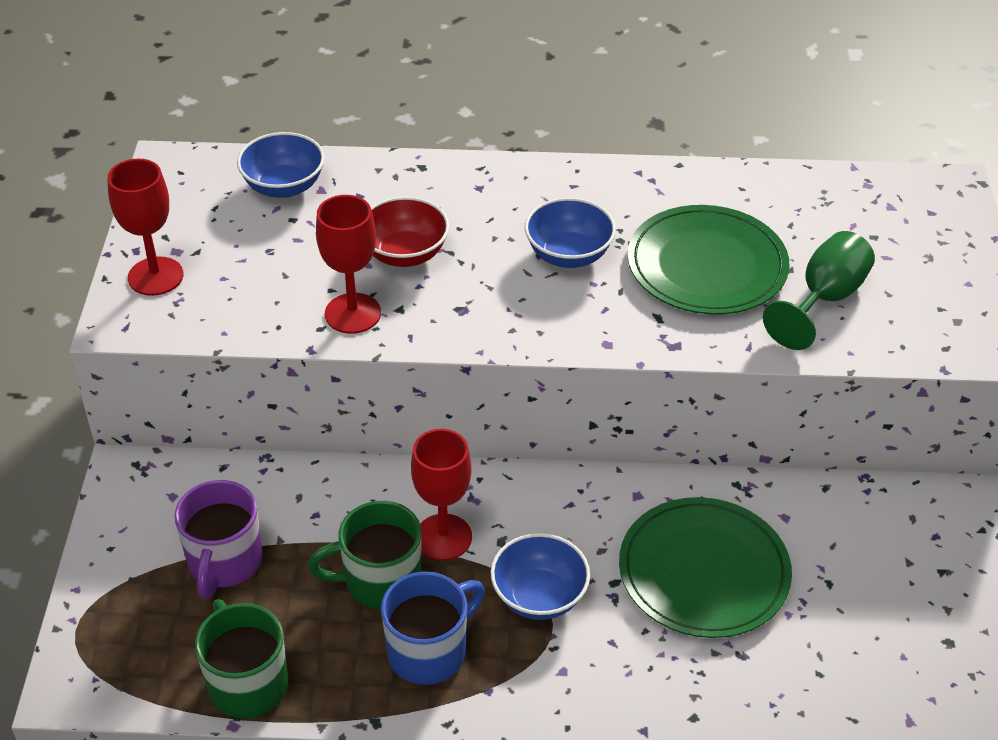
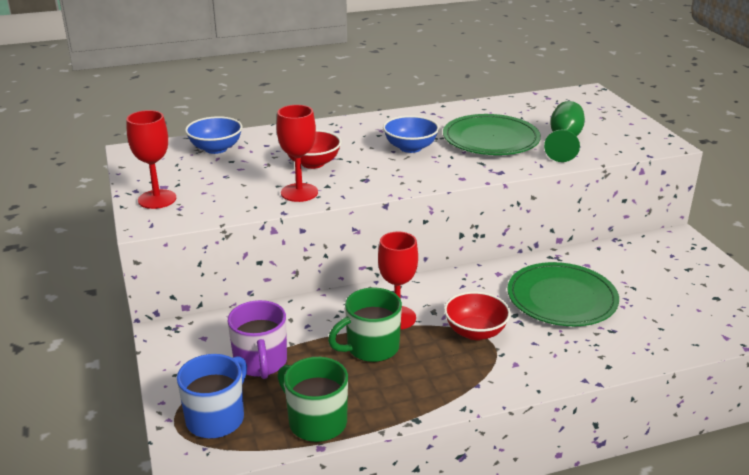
camera: 20 degrees left, 15 degrees down
blue mug [381,572,485,685] -> blue mug moved to [177,354,247,439]
blue bowl [490,533,590,620] -> red bowl [444,292,511,340]

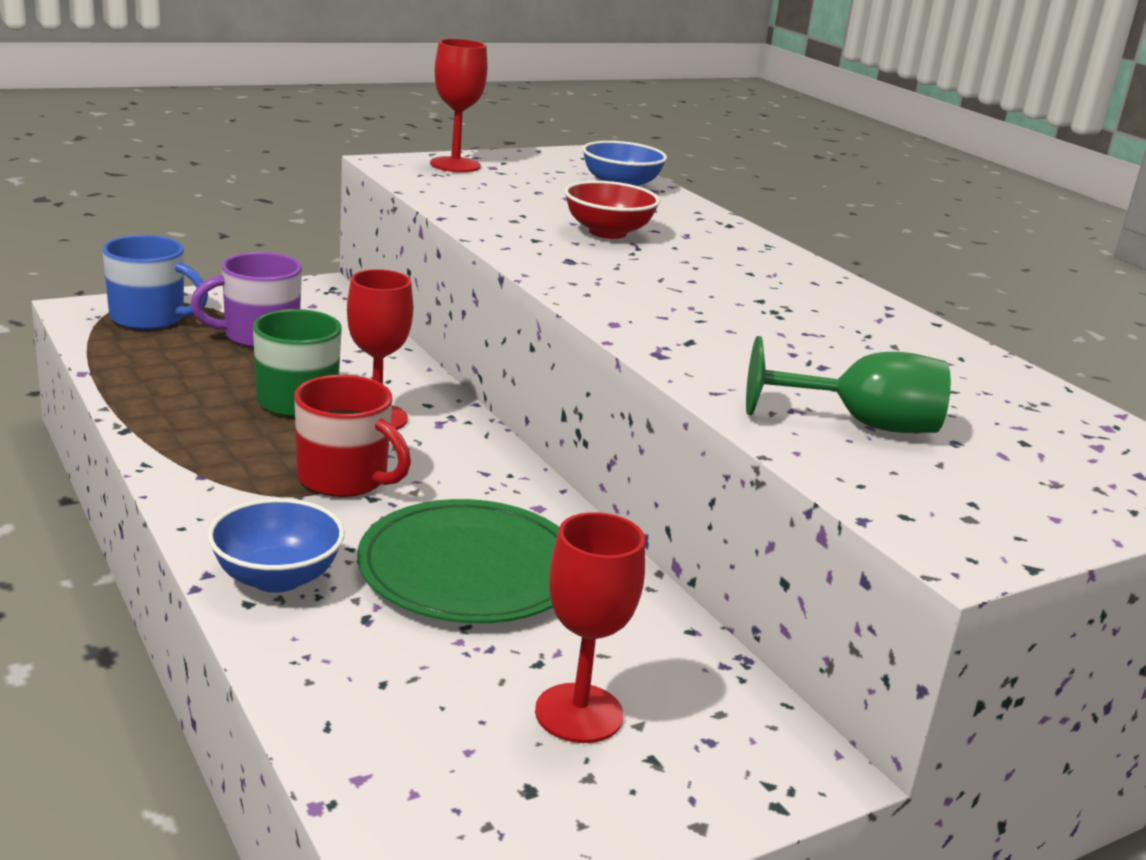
camera: 75 degrees right, 5 degrees down
red goblet [276,105,318,202] -> red goblet moved to [535,512,645,743]
green mug [277,357,348,442] -> none
blue bowl [383,116,439,153] -> blue bowl moved to [207,498,345,593]
green plate [443,114,541,155] -> none
red bowl [444,292,511,340] -> red mug [294,375,411,497]

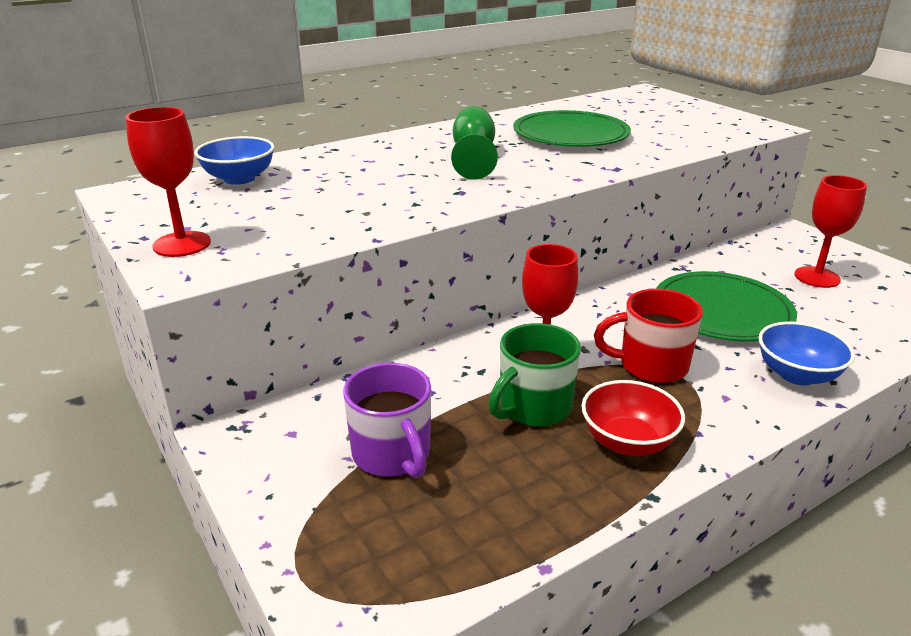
camera: 90 degrees left, 5 degrees up
blue mug [103,235,208,330] -> none
red mug [294,375,411,497] -> red mug turned 120 degrees counterclockwise [594,289,703,383]
red bowl [564,181,660,239] -> red bowl moved to [581,380,685,456]
green goblet [746,336,951,433] -> green goblet moved to [451,106,498,180]
none -> green plate [513,110,631,147]

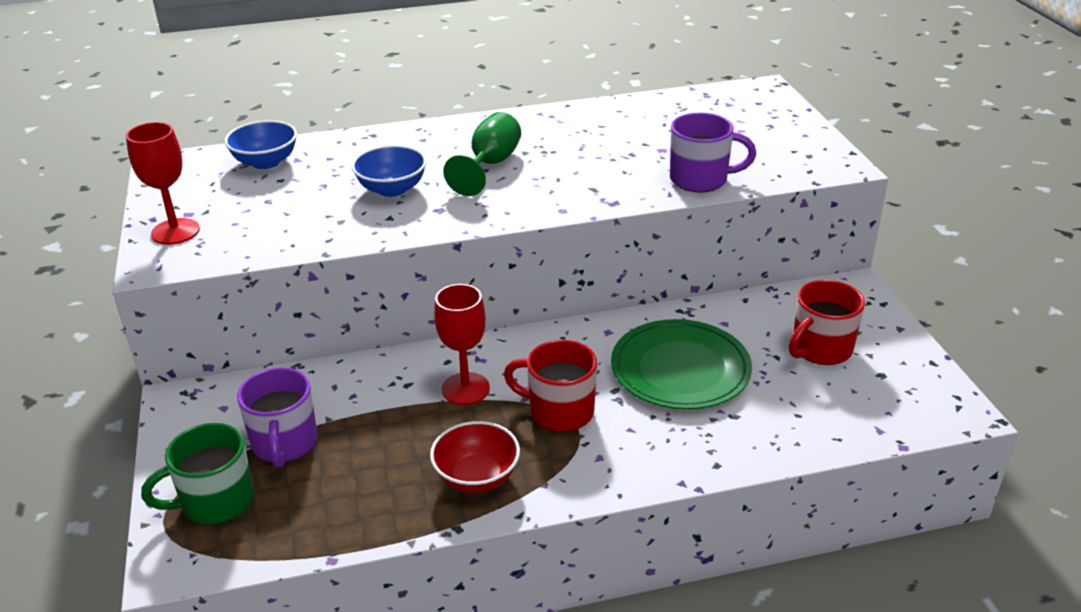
camera: 20 degrees right, 5 degrees up
green mug [488,323,581,427] -> green mug moved to [141,423,254,525]
green plate [513,110,631,147] -> none
blue bowl [758,322,855,385] -> blue bowl moved to [351,145,427,197]
red goblet [794,175,867,288] -> red mug [789,280,865,365]
none -> purple mug [670,113,756,193]

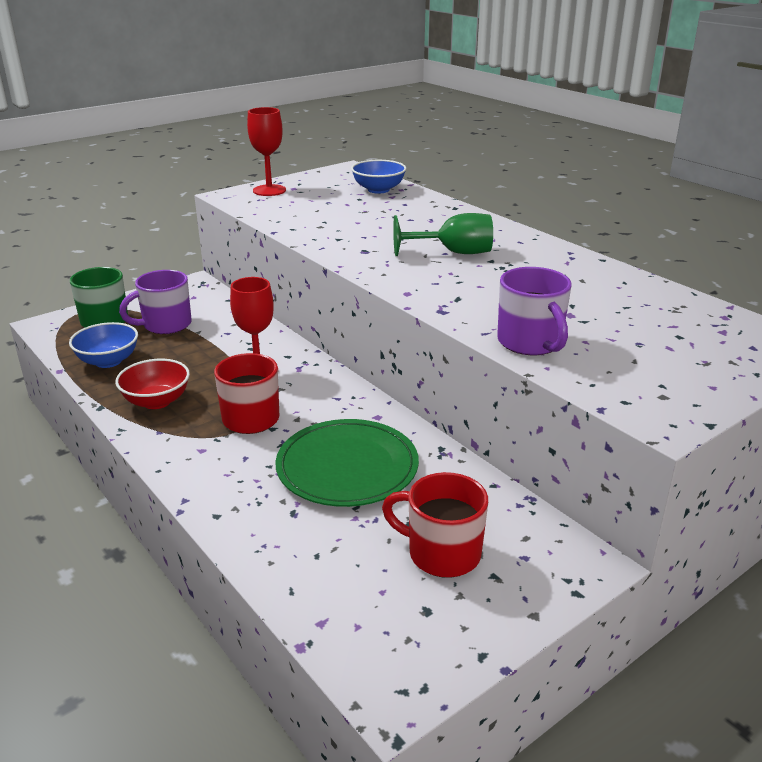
camera: 65 degrees right, 5 degrees down
blue bowl [351,145,427,197] -> blue bowl moved to [69,322,138,368]

